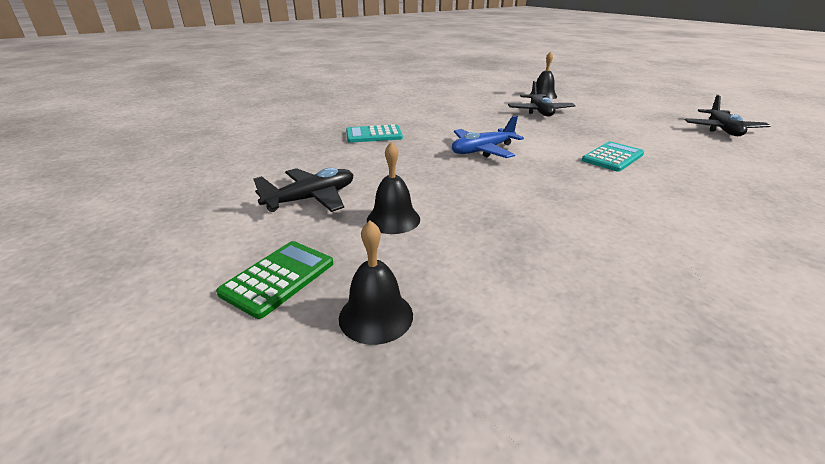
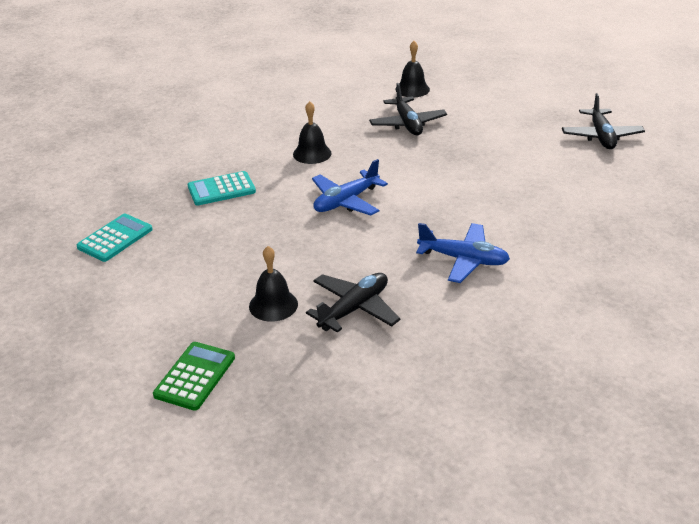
camera: 10 degrees left, 5 degrees up
black plane [253,168,353,212] -> black plane moved to [306,273,400,333]
black bell [339,220,413,345] -> black bell moved to [293,101,332,164]
turquoise calculator [582,141,644,172] -> turquoise calculator moved to [77,214,153,262]
none -> blue plane [416,223,510,283]

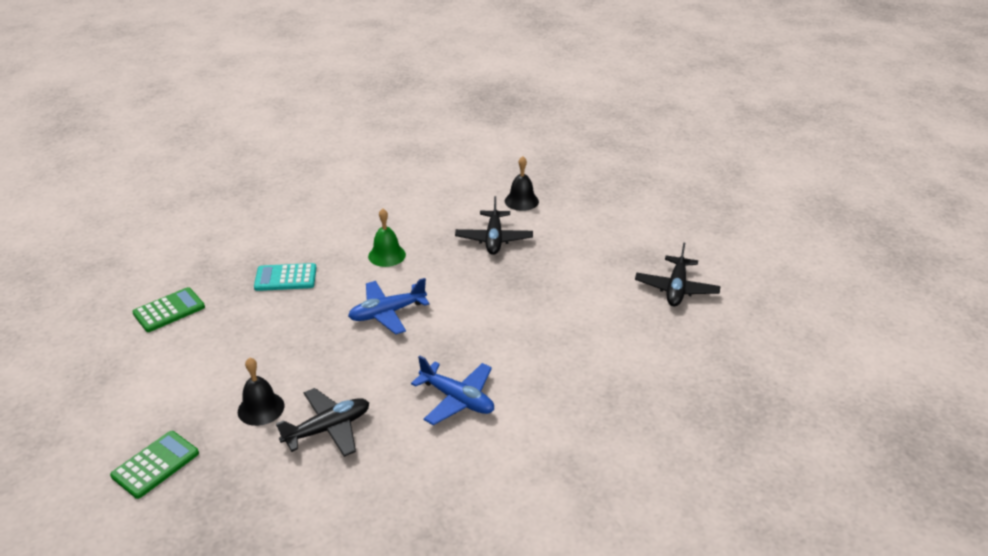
camera: 15 degrees right, 0 degrees up
turquoise calculator [77,214,153,262] -> green calculator [132,287,205,332]
black bell [293,101,332,164] -> green bell [368,208,406,267]

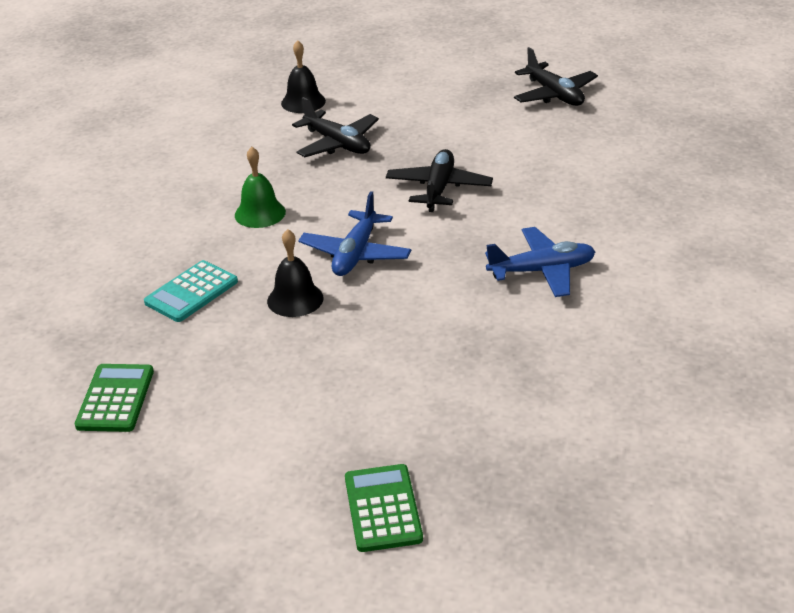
camera: 45 degrees left, 0 degrees up
black bell [238,357,284,426] -> black bell moved to [267,229,324,317]
black plane [276,388,369,457] -> black plane moved to [386,149,493,212]

